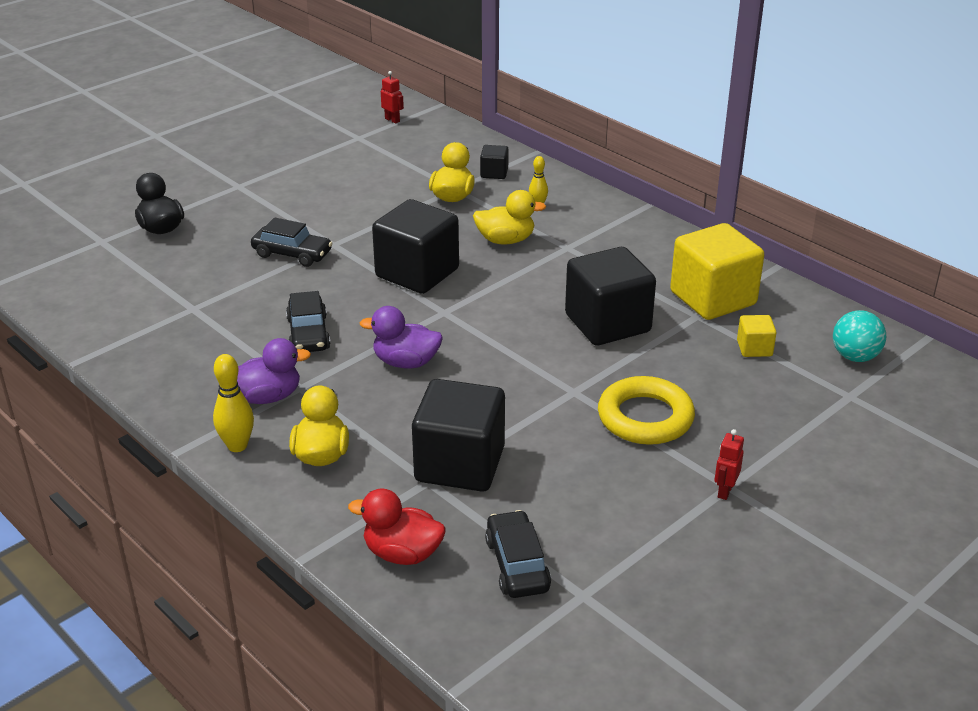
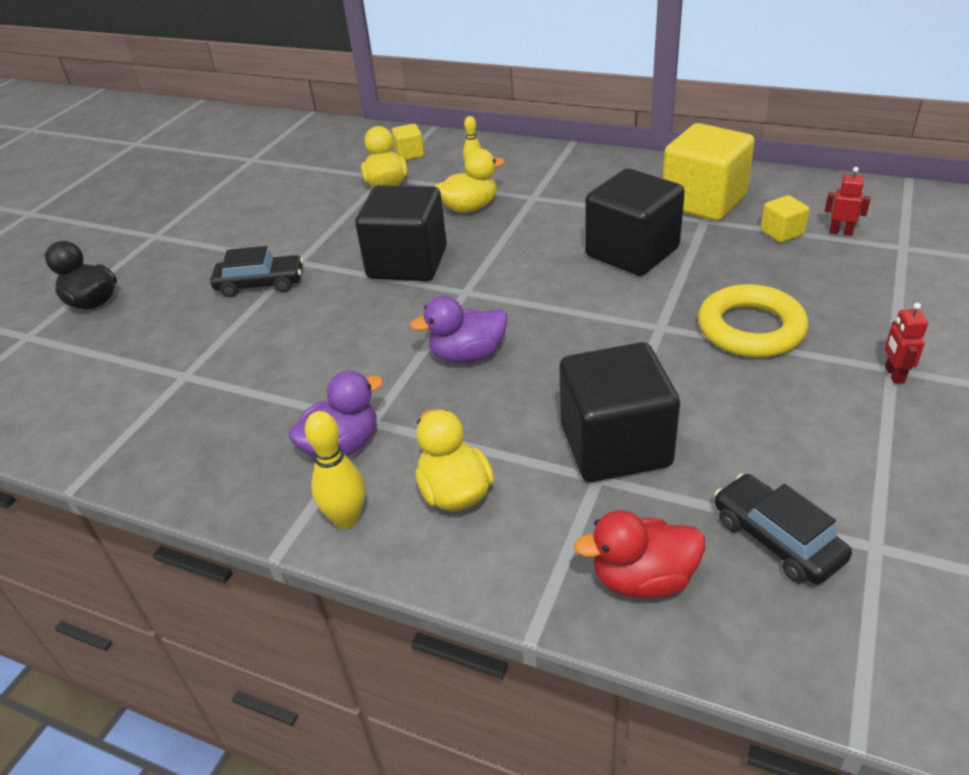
camera: 20 degrees left, 5 degrees up
black car [286,291,331,352] -> none
red robot [381,71,404,124] -> red robot moved to [825,167,871,236]
black cube [480,145,509,179] -> yellow cube [392,124,424,160]
turquoise ball [833,310,886,362] -> none

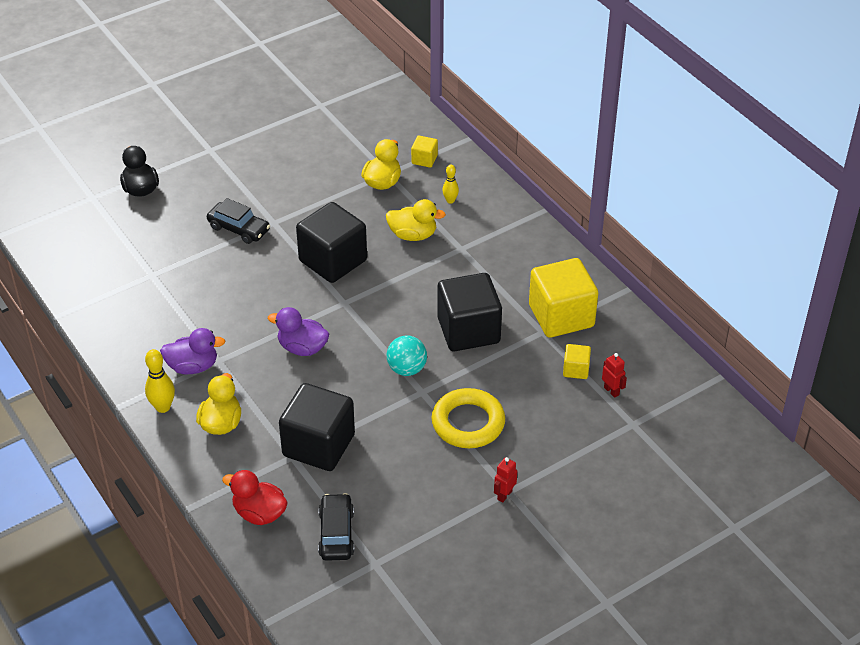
camera: 30 degrees right, 5 degrees up
none -> turquoise ball [387,335,427,376]

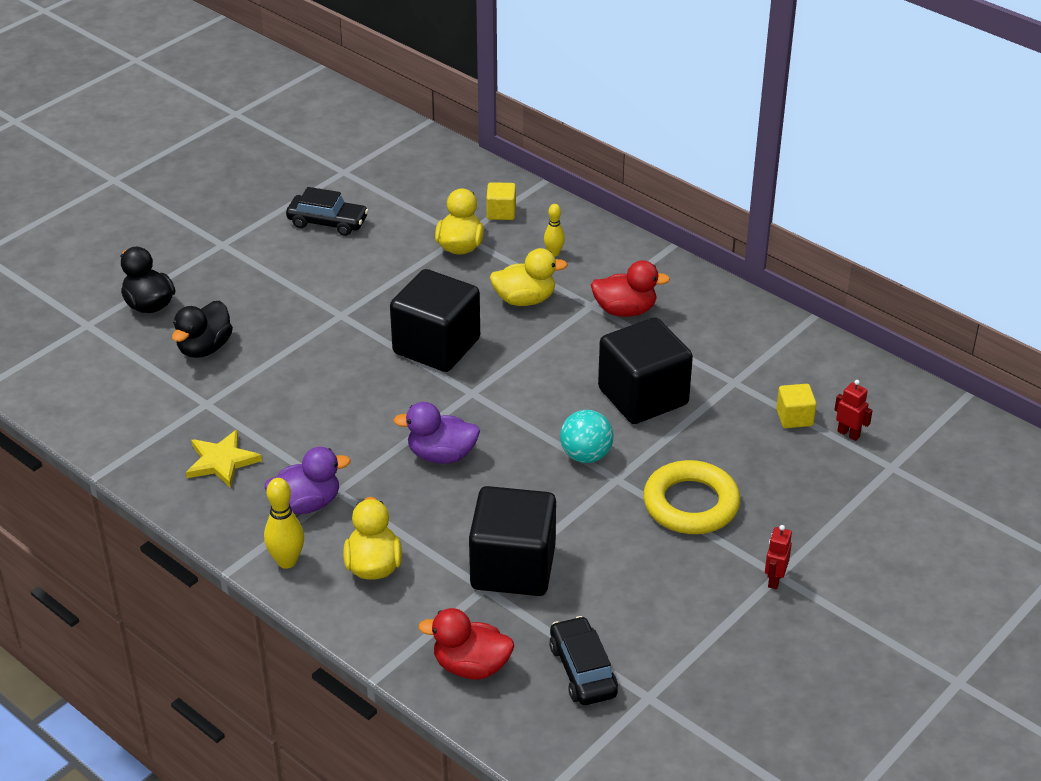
camera: 15 degrees left, 5 degrees down
black car [207,198,270,244] -> black car moved to [286,187,369,236]
yellow cube [529,258,598,338] -> none
none -> black duck [172,301,233,358]
none -> yellow star [186,430,262,488]
none -> red duck [591,260,670,317]

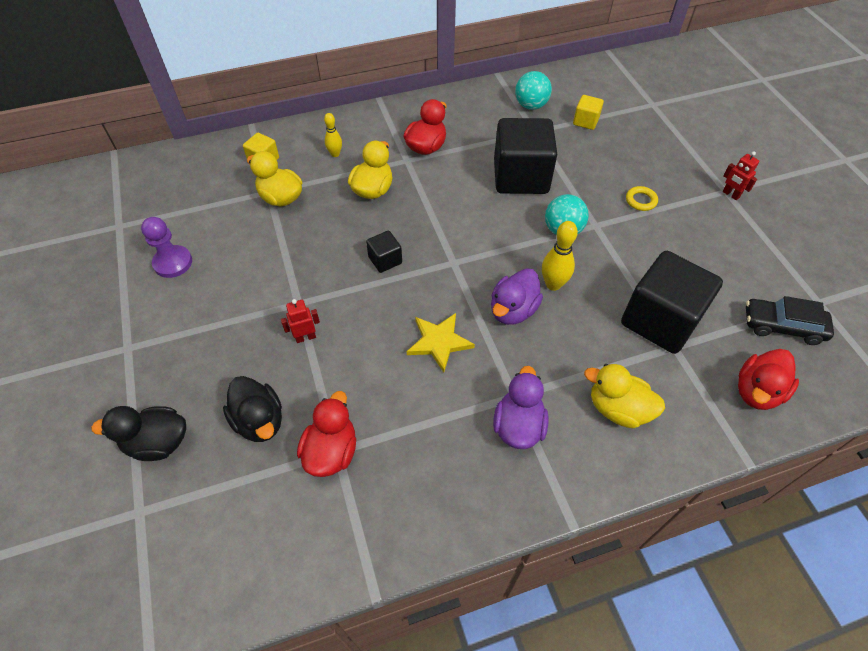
camera: 60 degrees left, 15 degrees up
yellow star [186,430,262,488] -> yellow star moved to [407,313,475,372]
yellow bowling pin [264,478,304,569] -> yellow bowling pin moved to [542,221,578,291]
black car [286,187,369,236] -> purple pawn [141,217,192,278]
black cube [390,269,480,372] -> black cube [366,231,402,273], size x0.45
yellow ring [643,460,740,534] -> yellow ring [626,186,658,211], size x0.45
red robot [834,380,873,441] -> red robot moved to [281,299,320,343]
none -> red duck [297,391,356,477]
none -> turquoise ball [515,71,552,110]

